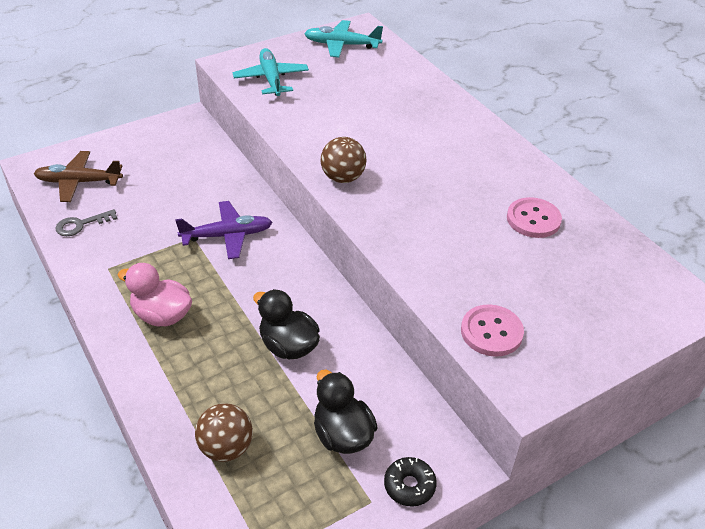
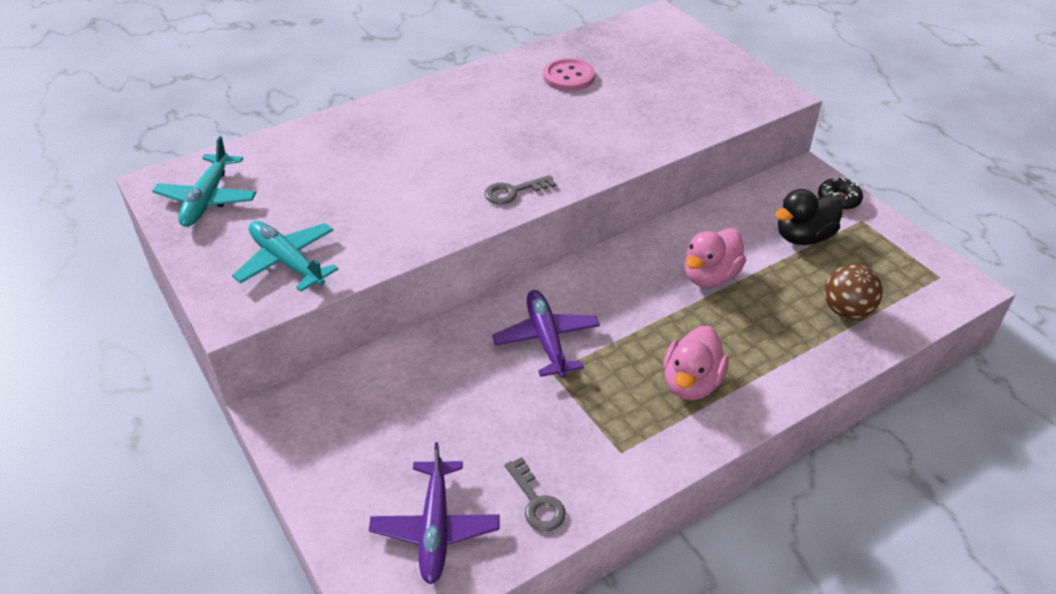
camera: 90 degrees left, 0 degrees up
brown plane [33,151,123,202] -> purple plane [369,442,499,585]
turquoise plane [233,48,309,96] -> turquoise plane turned 60 degrees clockwise [232,221,338,292]
black duck [253,289,320,359] -> pink duck [684,228,746,288]
brown ball [321,137,366,183] -> grey key [484,175,556,204]
pink button [461,304,524,357] -> none

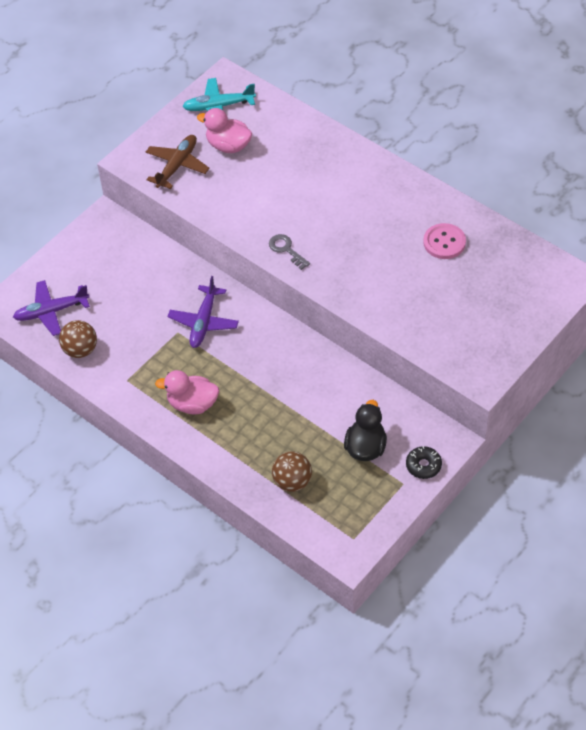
camera: 75 degrees right, 10 degrees up
turquoise plane [232,221,338,292] -> brown plane [146,135,210,189]
purple plane [492,290,600,378] -> purple plane turned 135 degrees clockwise [168,276,239,348]
grey key [505,457,566,531] -> brown ball [59,320,97,358]
pink duck [684,228,746,288] -> pink duck moved to [197,108,253,153]
black duck [775,189,843,245] -> black duck turned 60 degrees clockwise [344,400,387,461]

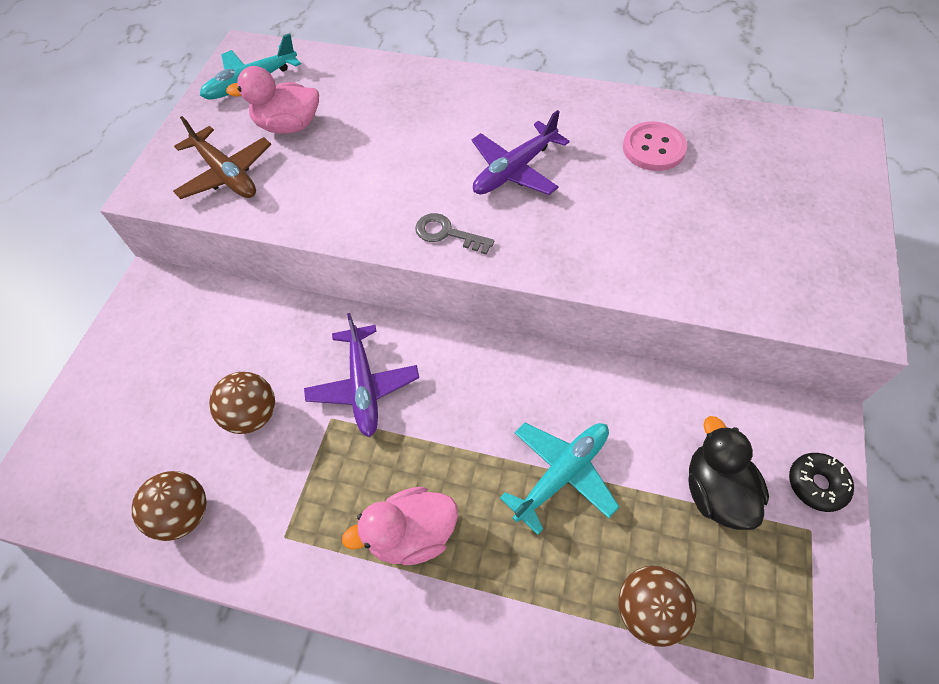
camera: 25 degrees left, 5 degrees up
purple plane [13,280,90,336] -> purple plane moved to [472,110,570,195]
brown plane [146,135,210,189] -> brown plane turned 135 degrees clockwise [173,116,271,199]
none -> brown ball [209,372,275,434]
none -> turquoise plane [500,423,619,535]

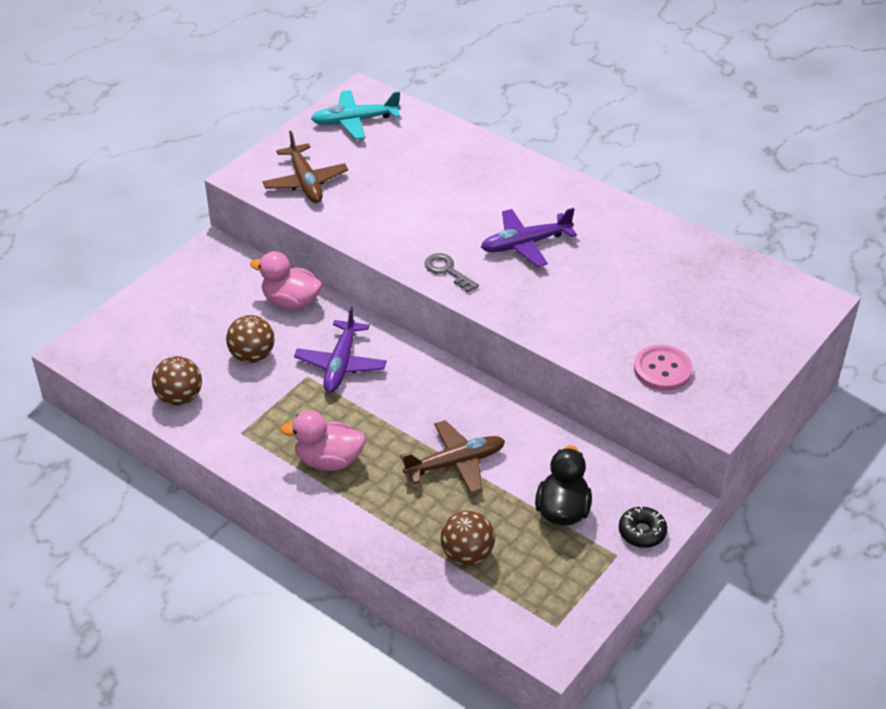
camera: 20 degrees right, 15 degrees down
pink duck [226,66,319,134] -> pink duck moved to [250,251,322,310]
turquoise plane [500,423,619,535] -> brown plane [400,420,505,494]
pink button [623,121,687,171] -> pink button moved to [634,345,693,391]

